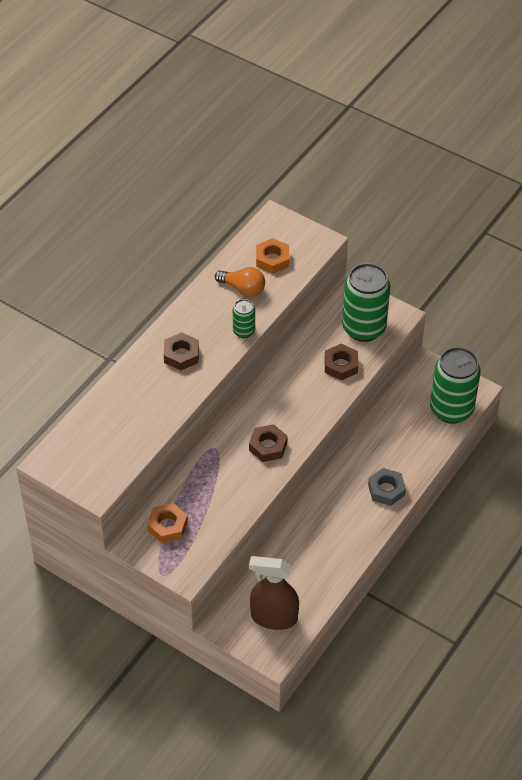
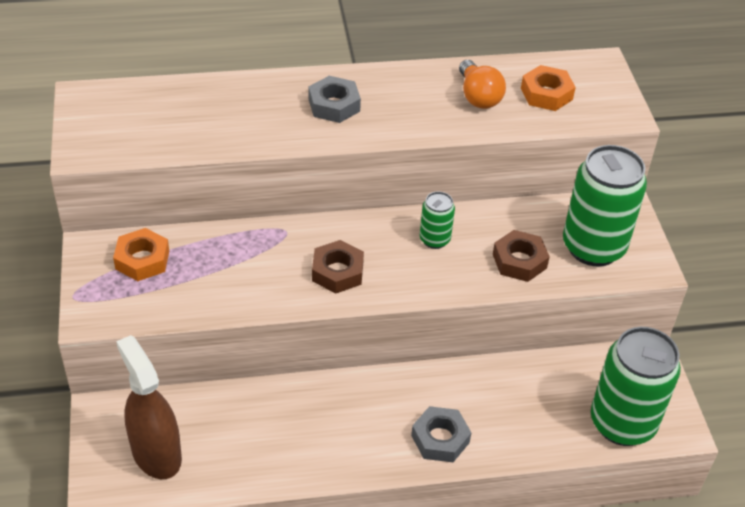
camera: 45 degrees right, 5 degrees down
brown nut [164,332,199,370] -> grey nut [309,76,361,123]
green can [233,299,255,338] -> green can moved to [420,191,455,249]

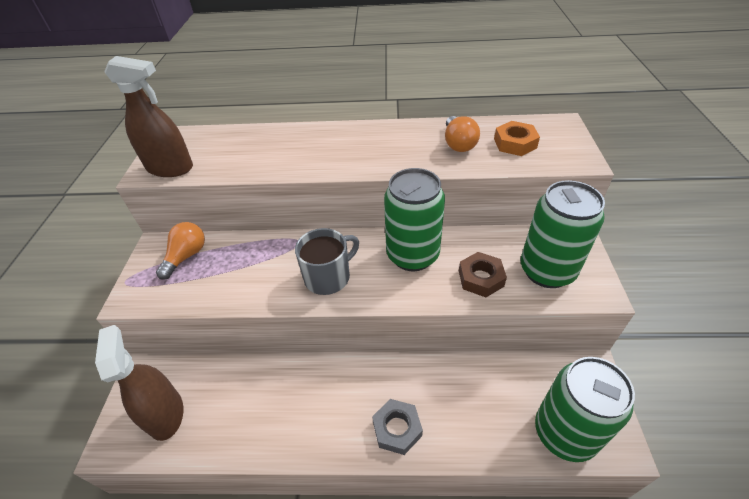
camera: 15 degrees right, 0 degrees up
orange nut [113,228,169,281] -> orange light bulb [156,222,205,280]
grey nut [309,76,361,123] -> none
brown nut [312,240,364,294] -> grey mug [295,228,359,295]
green can [420,191,455,249] -> green can [384,168,445,271], size x2.07
none -> brown spray bottle [104,56,193,177]

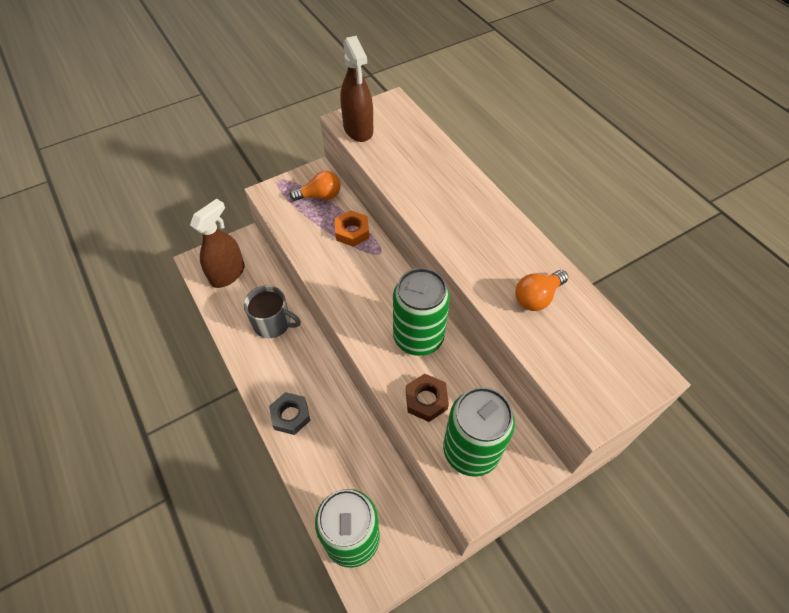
camera: 55 degrees right, 10 degrees up
grey mug [295,228,359,295] -> grey mug moved to [244,286,301,338]
orange nut [494,121,540,156] -> orange nut moved to [335,210,369,247]

